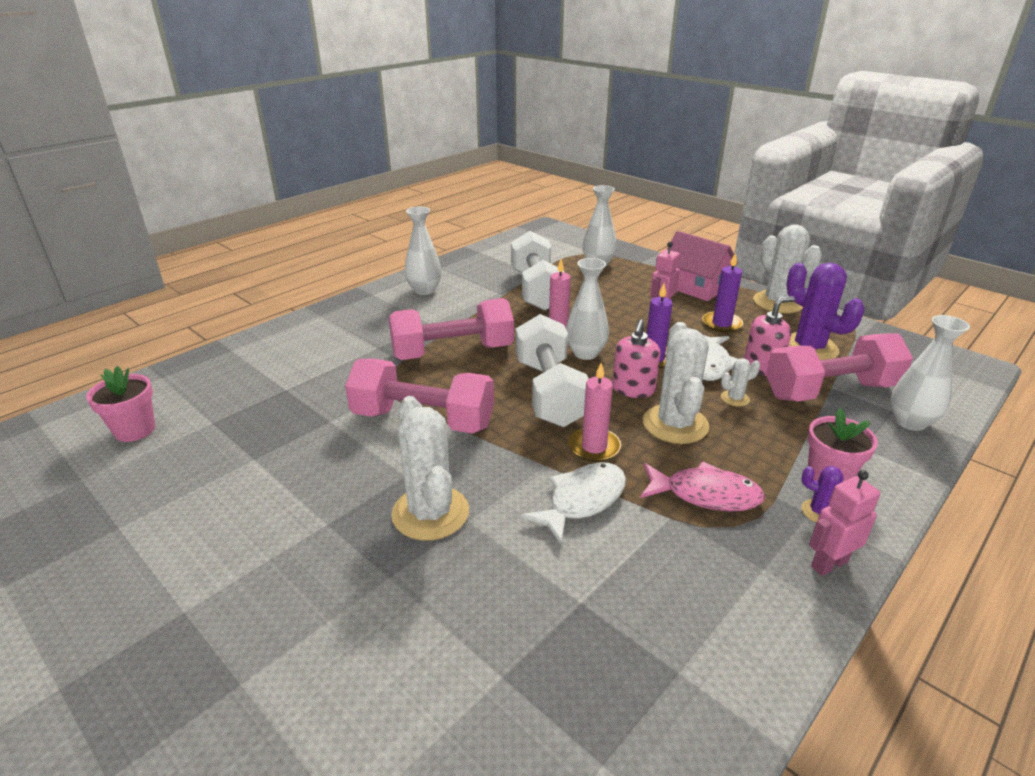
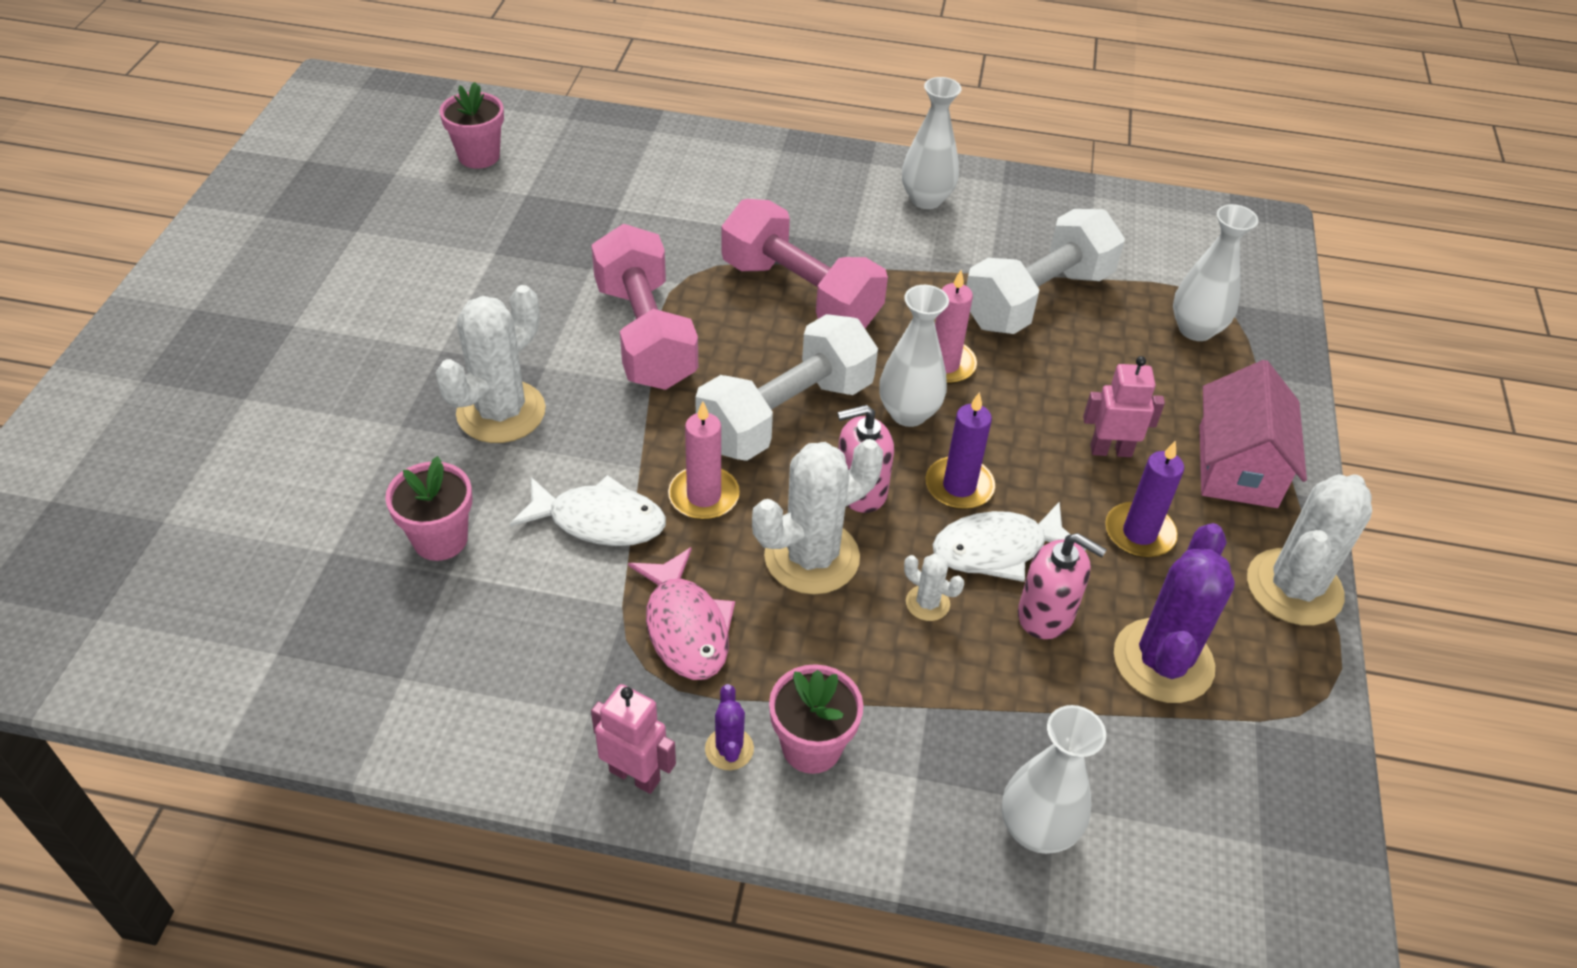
camera: 55 degrees right, 15 degrees up
pink dumbbell [766,333,913,402] -> none
none -> pink flower pot [385,456,472,561]

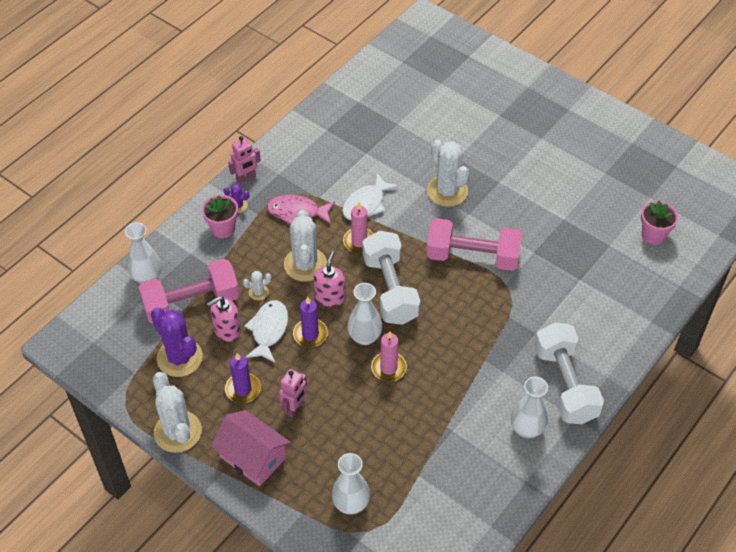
camera: 120 degrees right, 5 degrees up
pink flower pot [385,456,472,561] -> none
pink dumbbell [721,199,888,328] -> pink dumbbell moved to [138,259,240,323]
white dumbbell [966,209,1125,334] -> white dumbbell moved to [535,322,604,424]

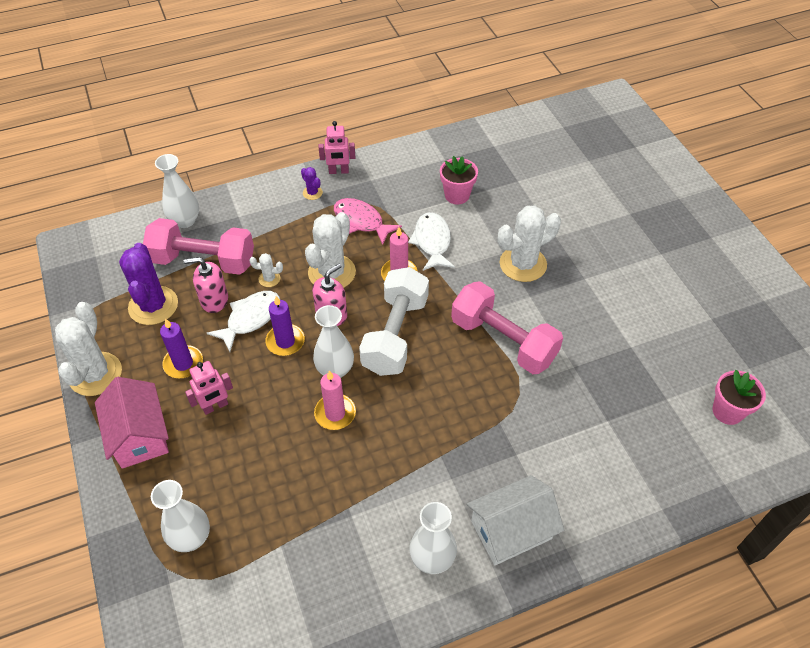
camera: 30 degrees right, 0 degrees up
pink flower pot [202,195,238,238] -> pink flower pot moved to [440,156,478,204]
white fish [342,173,399,220] -> white fish turned 105 degrees clockwise [408,212,455,271]
white cactus [427,140,469,207] -> white cactus turned 60 degrees clockwise [498,205,561,282]
white dumbbell [535,322,604,424] -> white house [467,475,564,565]

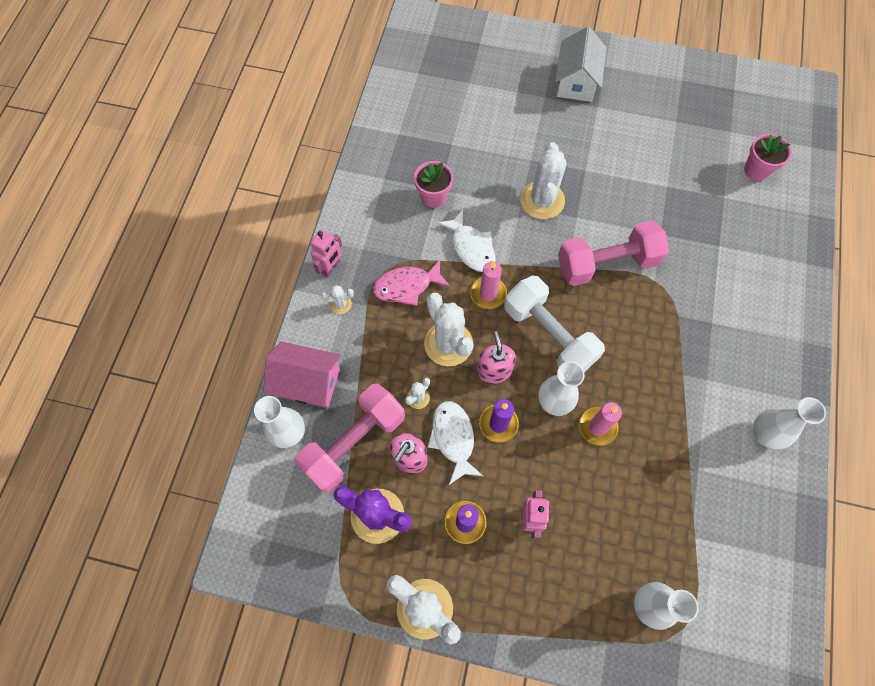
camera: 55 degrees left, 15 degrees up
pink house [95,377,169,469] -> pink house moved to [263,341,341,408]
purple cactus [301,167,323,200] -> white cactus [321,285,354,314]
white fish [408,212,455,271] -> white fish turned 150 degrees counterclockwise [437,210,496,272]
white house [467,475,564,565] -> white house moved to [555,27,607,102]

